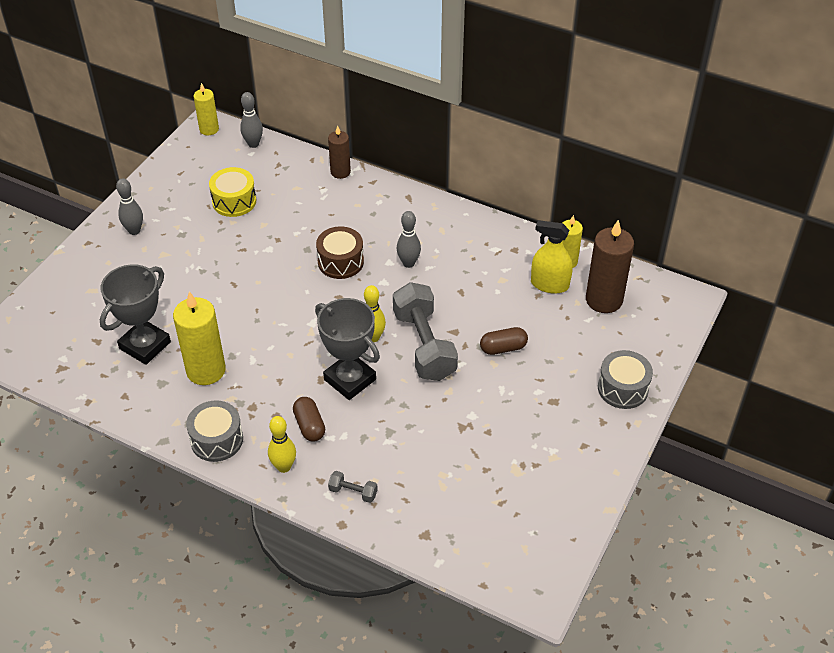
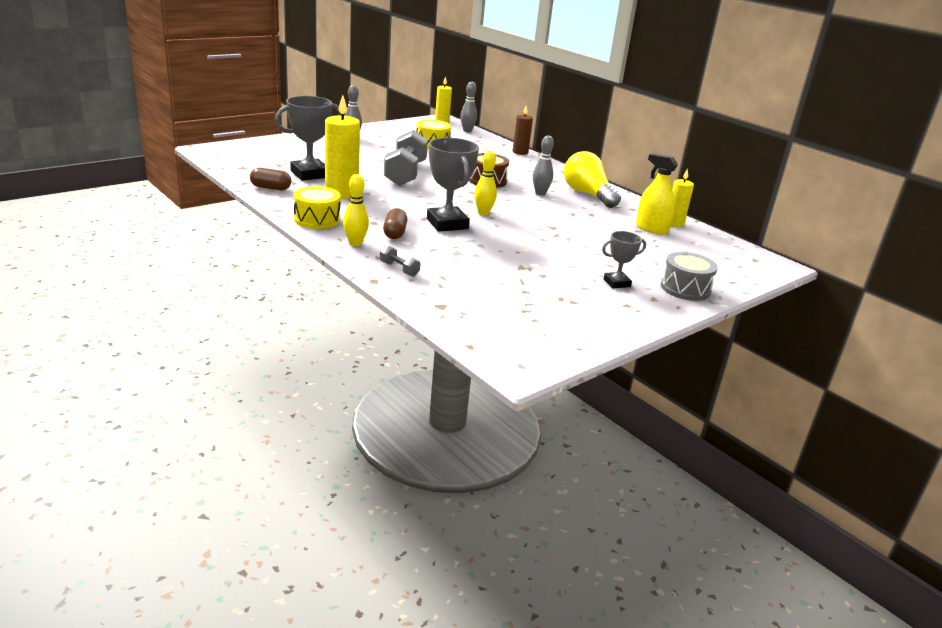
camera: 20 degrees right, 20 degrees down
grey drum [186,400,243,462] -> yellow drum [294,186,341,229]
grey dumbbell [393,282,458,381] -> grey dumbbell moved to [384,130,428,186]
brown capsule [480,327,528,355] -> brown capsule moved to [250,168,291,190]
brown candle [586,220,634,313] -> none
none -> yellow light bulb [564,151,621,208]
none -> grey trophy [602,231,646,288]

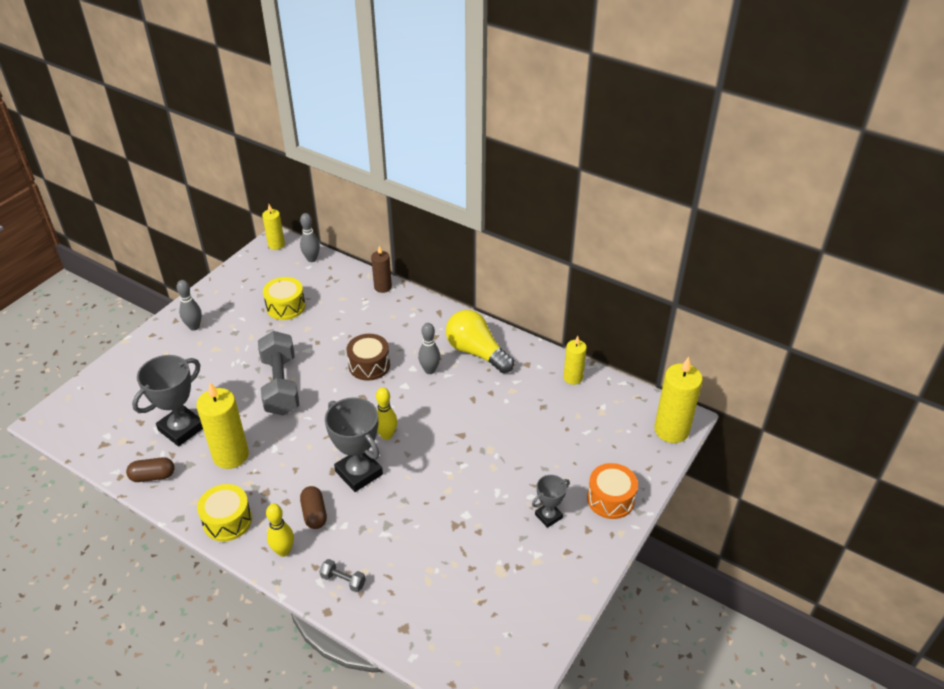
camera: 15 degrees left, 15 degrees up
yellow spray bottle [636,153,678,235] -> none
grey drum [661,252,718,301] -> orange drum [587,463,638,519]
none -> yellow candle [654,357,703,443]

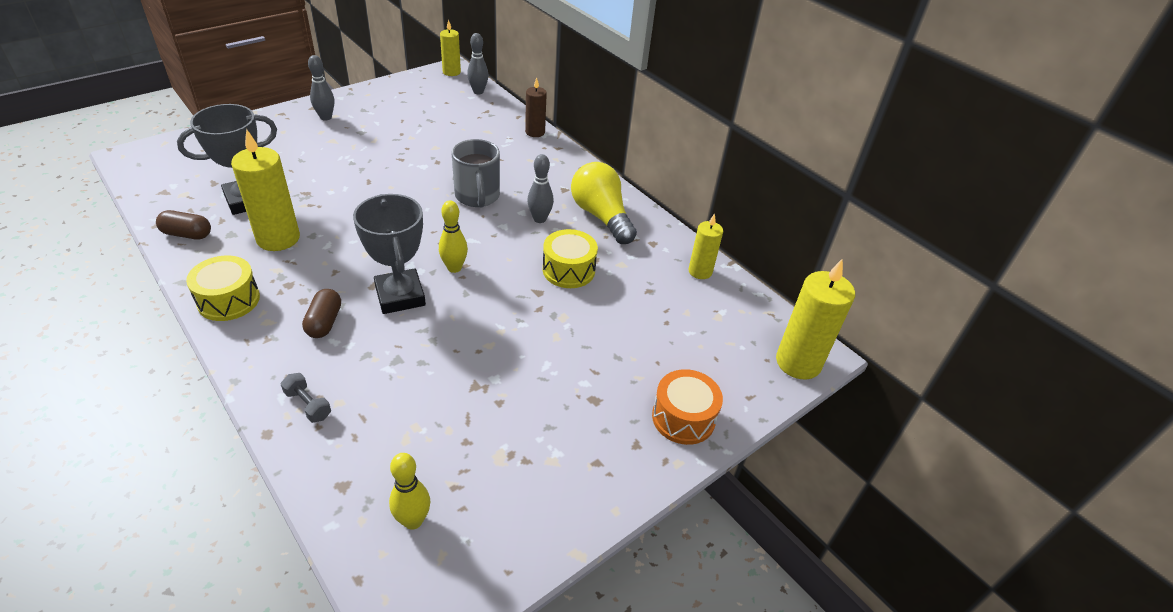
camera: 15 degrees right, 0 degrees up
grey dumbbell [258,331,299,415] -> none
yellow drum [263,277,305,320] -> yellow drum moved to [543,229,598,288]
yellow bowling pin [266,504,294,557] -> yellow bowling pin moved to [389,453,430,530]
brown drum [347,334,390,381] -> grey mug [452,139,500,207]
grey trophy [532,475,570,528] -> none

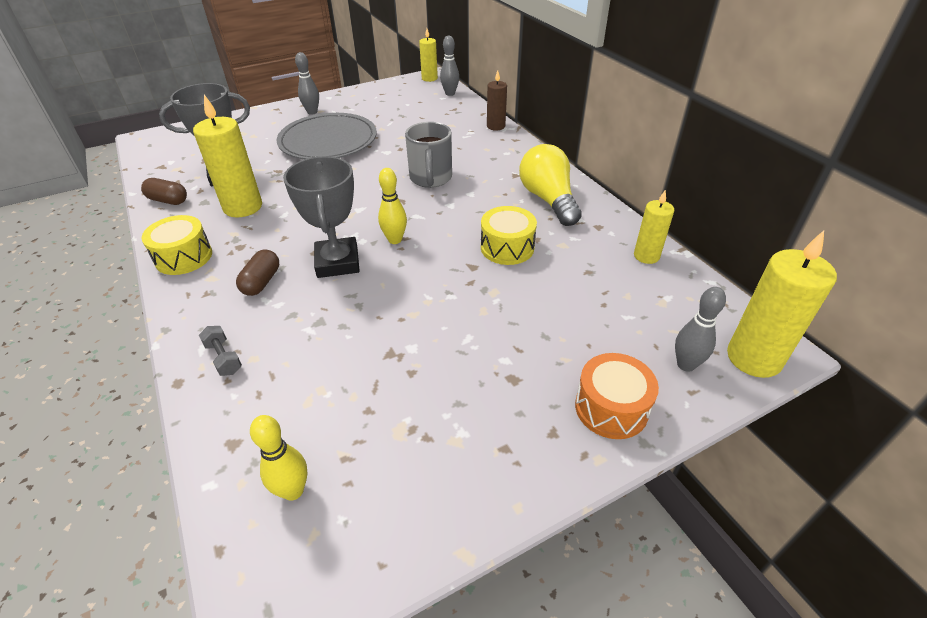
camera: 15 degrees right, 0 degrees up
grey bowling pin [527,154,554,223] -> grey bowling pin moved to [675,287,726,372]
none -> grey plate [276,113,377,159]

